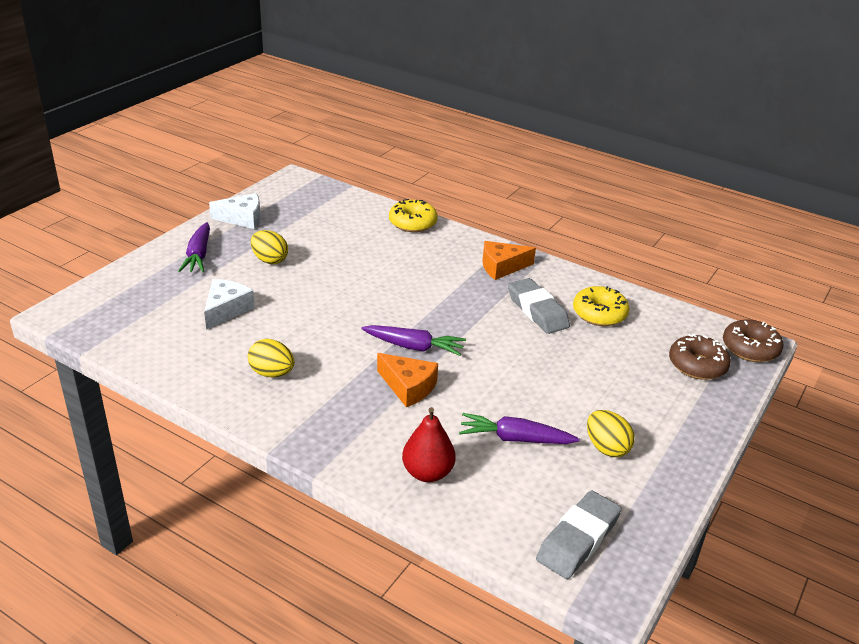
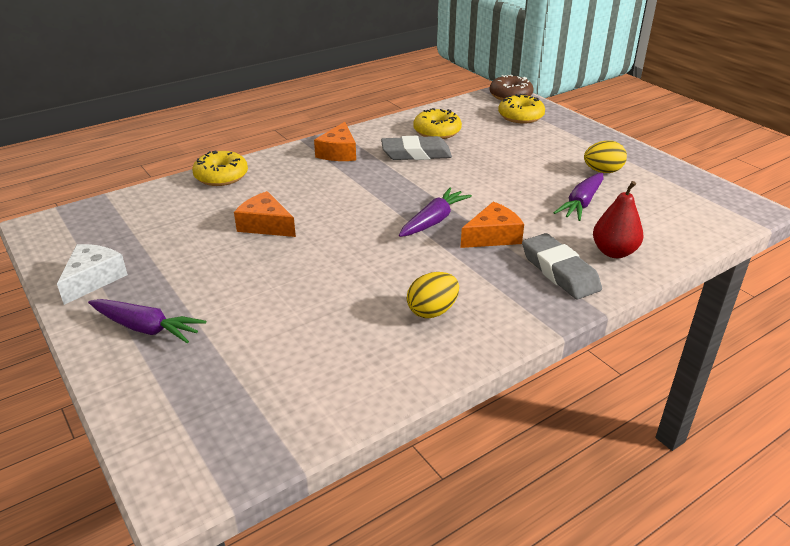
camera: 65 degrees left, 0 degrees up
white cheese [204,279,255,330] -> none
yellow egg [251,230,288,264] -> none
grey eraser [536,491,622,579] -> grey eraser moved to [522,233,602,299]
brown donut [669,334,731,380] -> yellow donut [498,94,545,124]
none -> orange cheese [234,191,296,237]

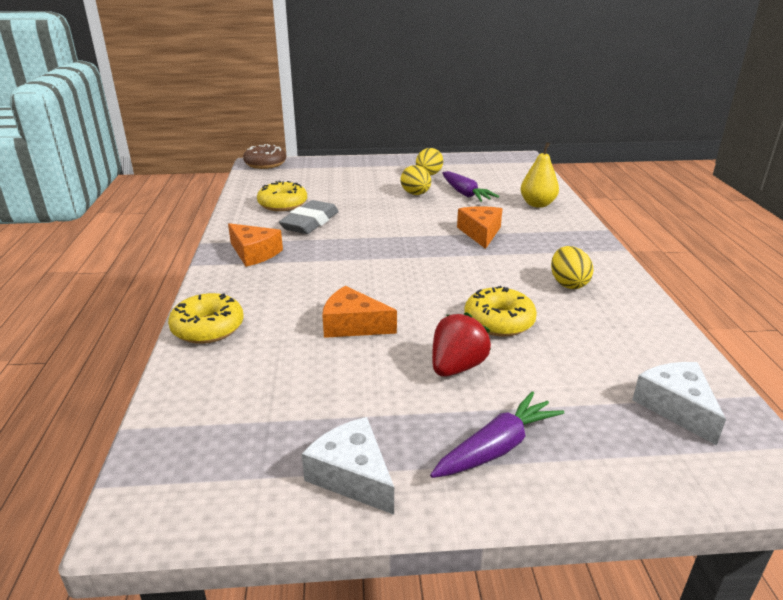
camera: 60 degrees left, 5 degrees down
orange cheese [234,191,296,237] -> orange cheese turned 45 degrees clockwise [322,286,397,338]
purple carrot [399,188,472,237] -> none
yellow donut [498,94,545,124] -> yellow donut moved to [464,286,537,337]
grey eraser [522,233,602,299] -> none
red pear [593,181,643,258] -> yellow pear [520,142,559,208]
none -> yellow egg [401,165,431,195]
none -> red strawberry [432,312,491,377]
none -> white cheese [632,362,726,445]

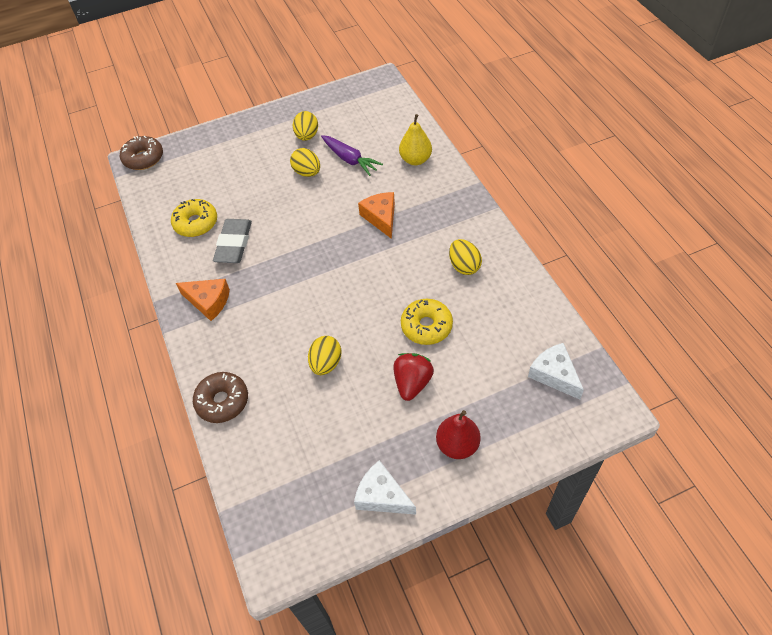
camera: 15 degrees left, 25 degrees up
yellow donut [168,293,243,344] -> brown donut [193,372,248,423]
orange cheese [322,286,397,338] -> yellow egg [308,336,342,375]
purple carrot [430,391,564,478] -> red pear [436,410,481,459]

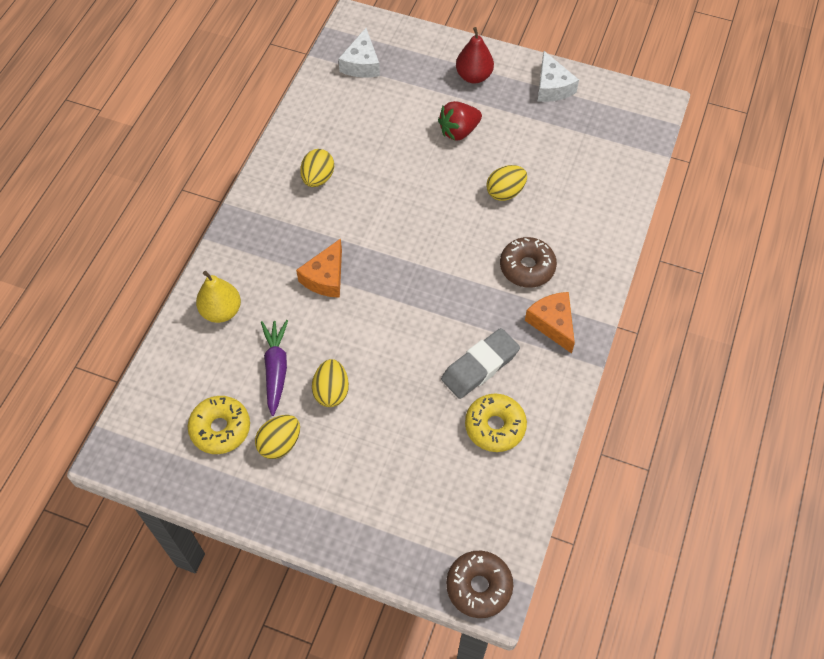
camera: 140 degrees left, 5 degrees up
brown donut [193,372,248,423] -> brown donut moved to [500,237,557,288]
yellow donut [401,299,453,345] -> yellow donut moved to [188,396,250,454]

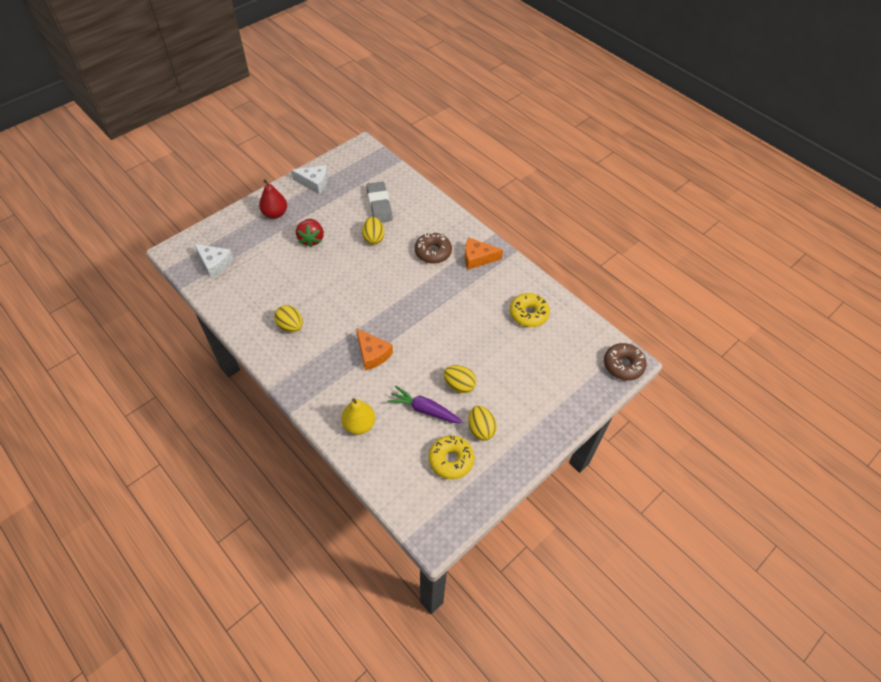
camera: 65 degrees left, 5 degrees down
grey eraser [441,328,520,399] -> grey eraser moved to [366,182,393,223]

